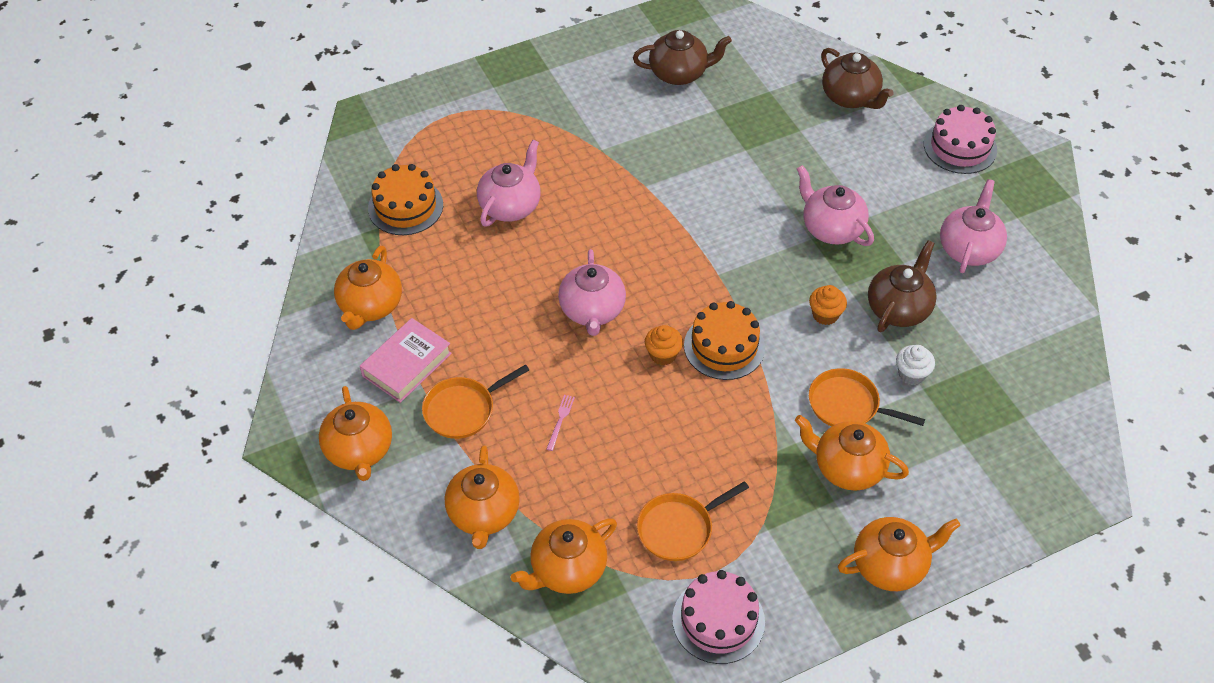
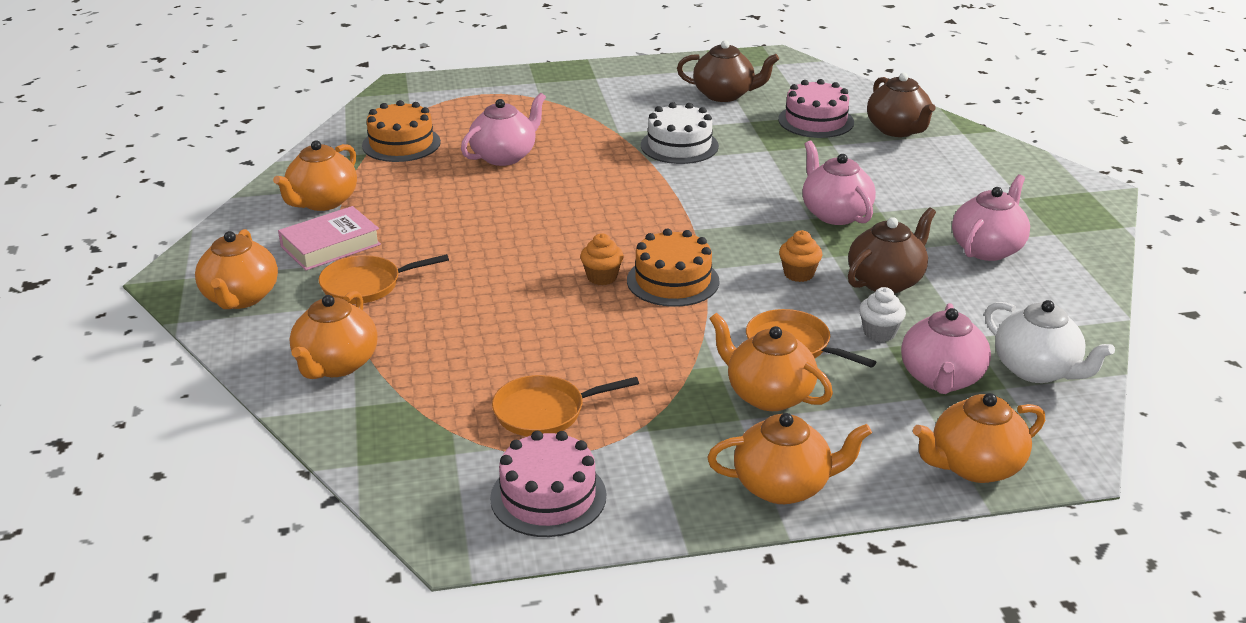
camera: 15 degrees right, 20 degrees down
orange teapot [511,518,617,594] -> orange teapot moved to [913,393,1045,483]
pink fork [547,395,575,451] -> none
pink teapot [558,249,626,336] -> pink teapot moved to [901,303,991,394]
pink cake [924,105,997,174] -> pink cake moved to [778,79,854,138]
none -> white cake [641,102,719,164]
none -> white teapot [985,300,1115,383]

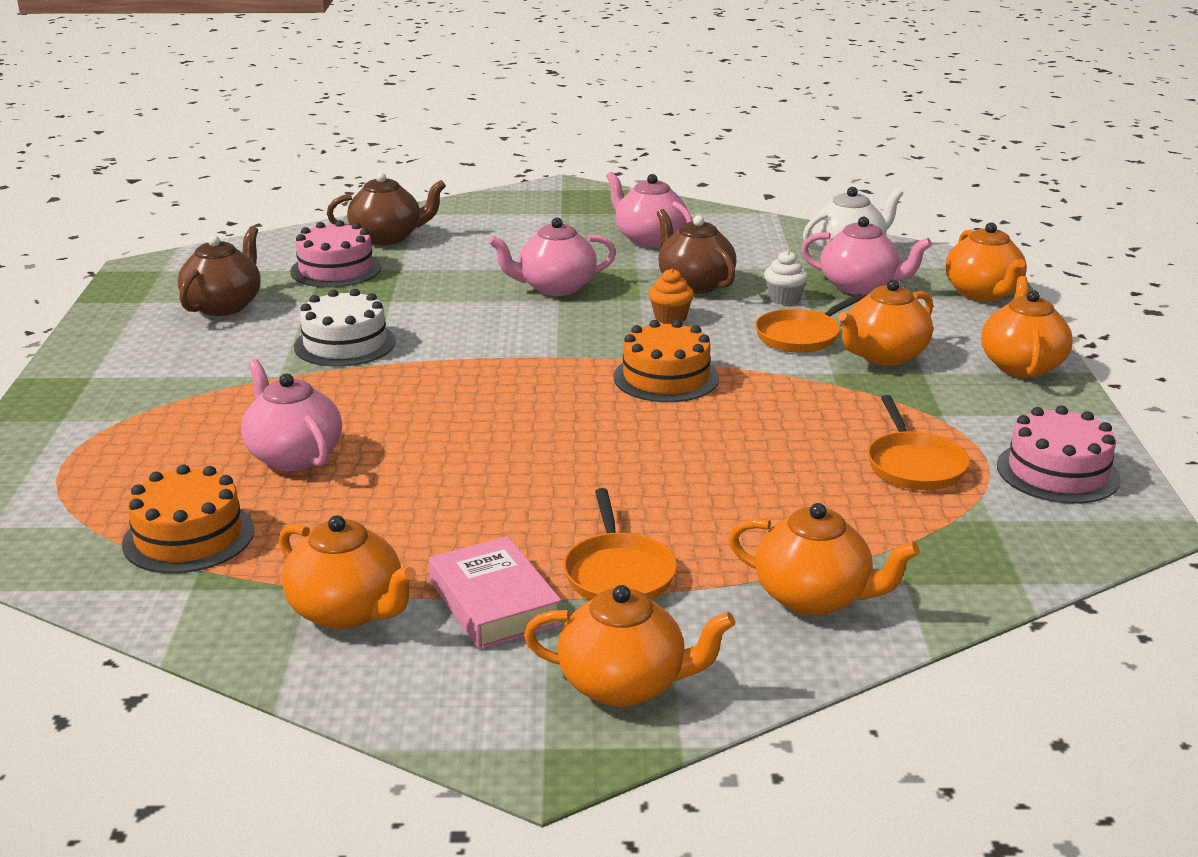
camera: 80 degrees left, 5 degrees down
orange cupcake [580,233,624,285] -> none

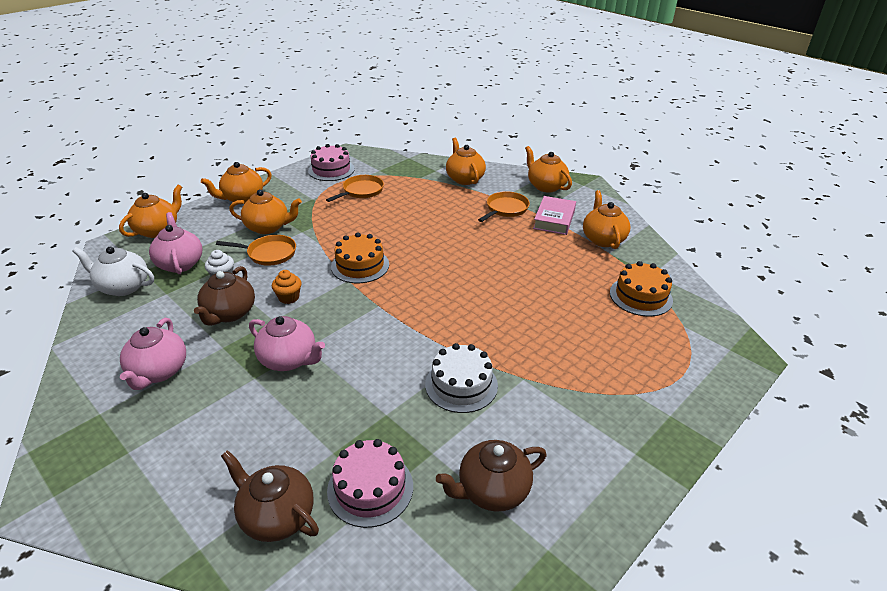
camera: 135 degrees left, 10 degrees up
pink teapot [241,359,342,471] -> none

